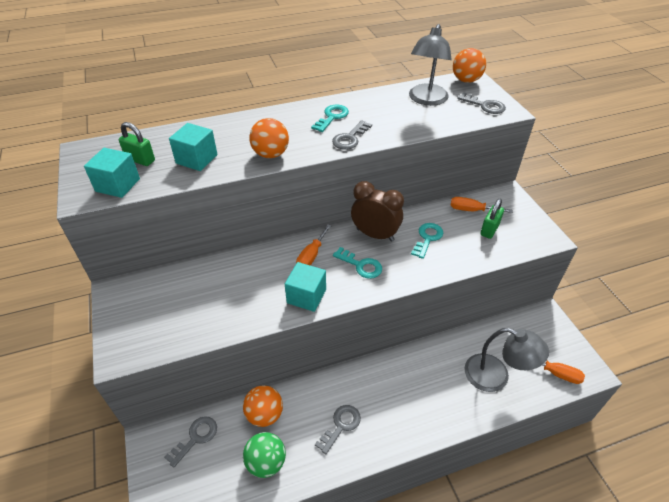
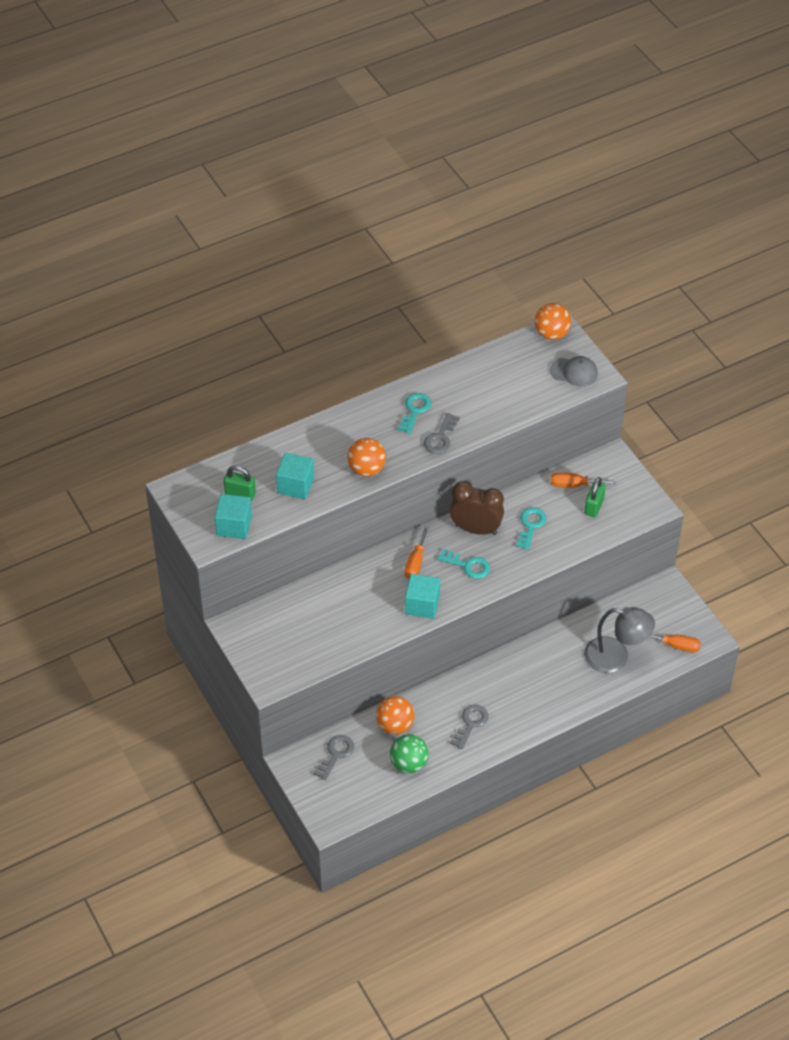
camera: 10 degrees left, 5 degrees up
grey lamp [409,24,452,106] -> none
grey key [457,92,506,114] -> grey cap [550,356,598,386]

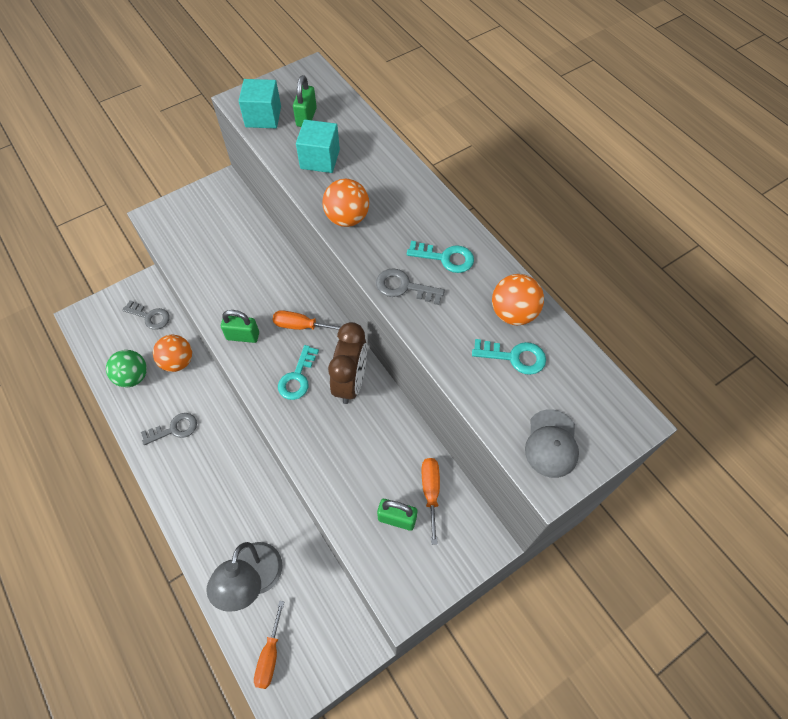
camera: 85 degrees right, 10 degrees up
turquoise cube [405,574,440,619] -> green padlock [221,310,259,343]
grey key [450,704,489,749] -> grey key turned 45 degrees counterclockwise [141,413,197,445]
turquoise key [516,507,547,550] -> turquoise key moved to [472,339,546,375]
orange ball [535,303,571,340] -> orange ball moved to [492,274,544,325]

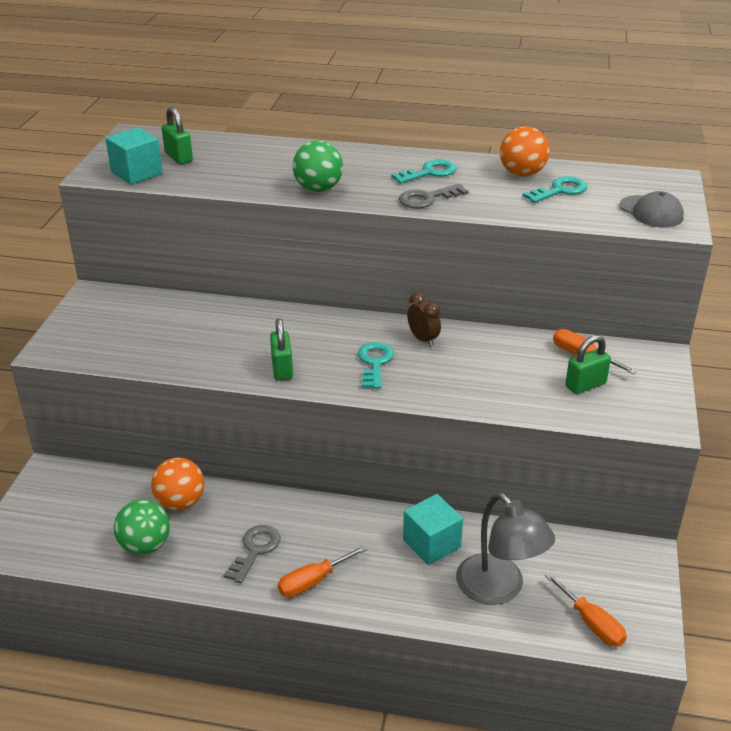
camera: 45 degrees left, 25 degrees down
grey key [122,300,170,330] -> none
green padlock [221,310,259,343] -> green padlock turned 60 degrees counterclockwise [270,319,293,381]
orange screwdriver [273,310,342,330] -> orange screwdriver moved to [278,545,367,597]
turquoise key [278,345,319,400] -> turquoise key turned 150 degrees counterclockwise [358,342,394,389]
turquoise cube [296,120,340,173] -> turquoise cube moved to [403,494,463,565]
orange ball [322,179,369,227] -> green ball [293,140,343,192]
brown clock [328,322,367,404] -> brown clock [407,292,441,347], size x0.56

